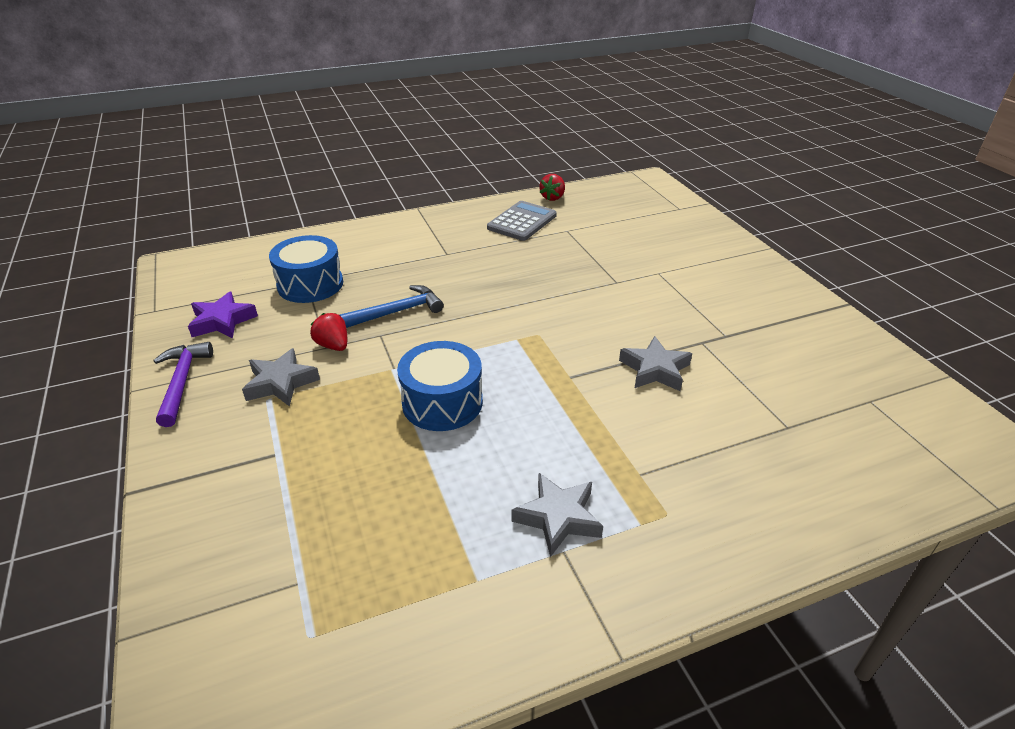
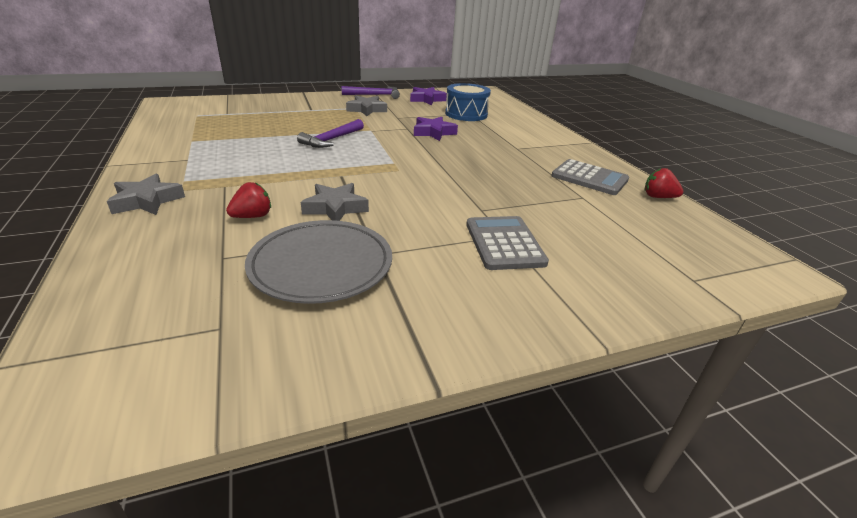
camera: 90 degrees right, 5 degrees down
red strawberry [310,313,347,351] -> red strawberry moved to [226,182,271,218]
blue hammer [340,285,444,328] -> purple star [414,117,458,141]
blue drum [397,341,483,431] -> purple hammer [297,119,364,148]
grey star [511,473,603,557] -> grey star moved to [107,174,185,215]
none -> grey plate [245,220,392,304]
none -> grey calculator [466,216,549,270]

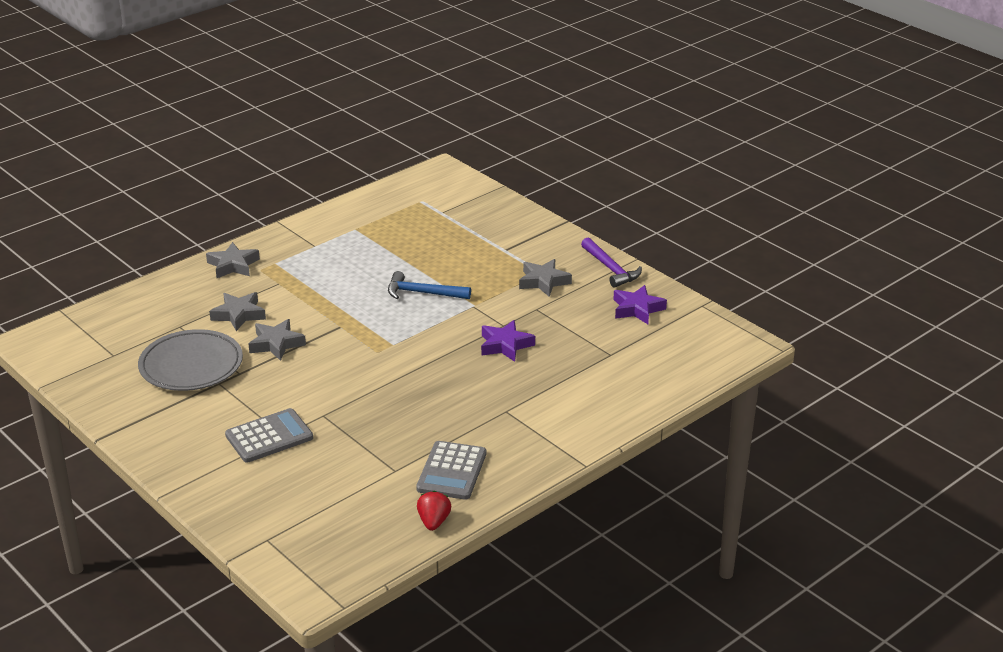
camera: 70 degrees right, 0 degrees up
red strawberry [226,182,271,218] -> grey star [209,292,266,331]
purple hammer [297,119,364,148] -> blue hammer [388,271,471,299]
blue drum [445,83,491,121] -> none

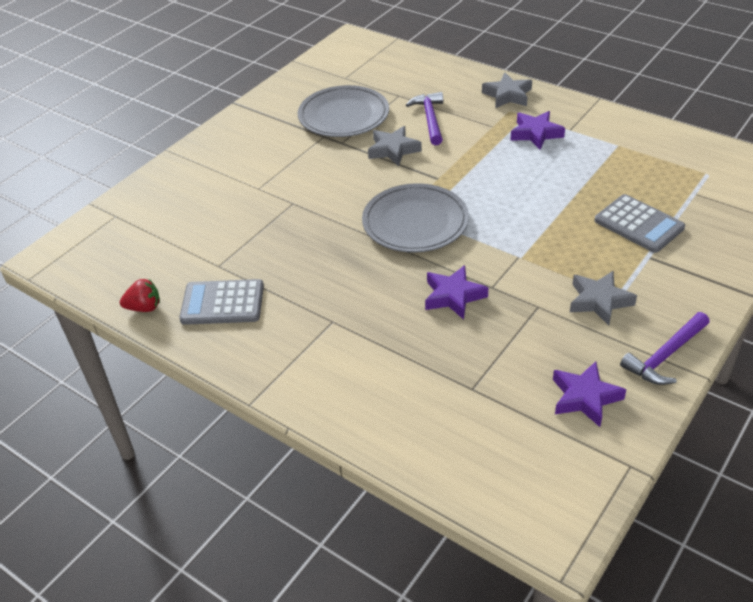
camera: 80 degrees right, 10 degrees up
grey star [209,292,266,331] -> purple hammer [406,92,443,145]
grey calculator [225,408,313,463] -> grey calculator moved to [595,194,685,253]
blue hammer [388,271,471,299] -> none
none -> grey plate [362,183,469,253]
none -> purple star [511,111,565,150]

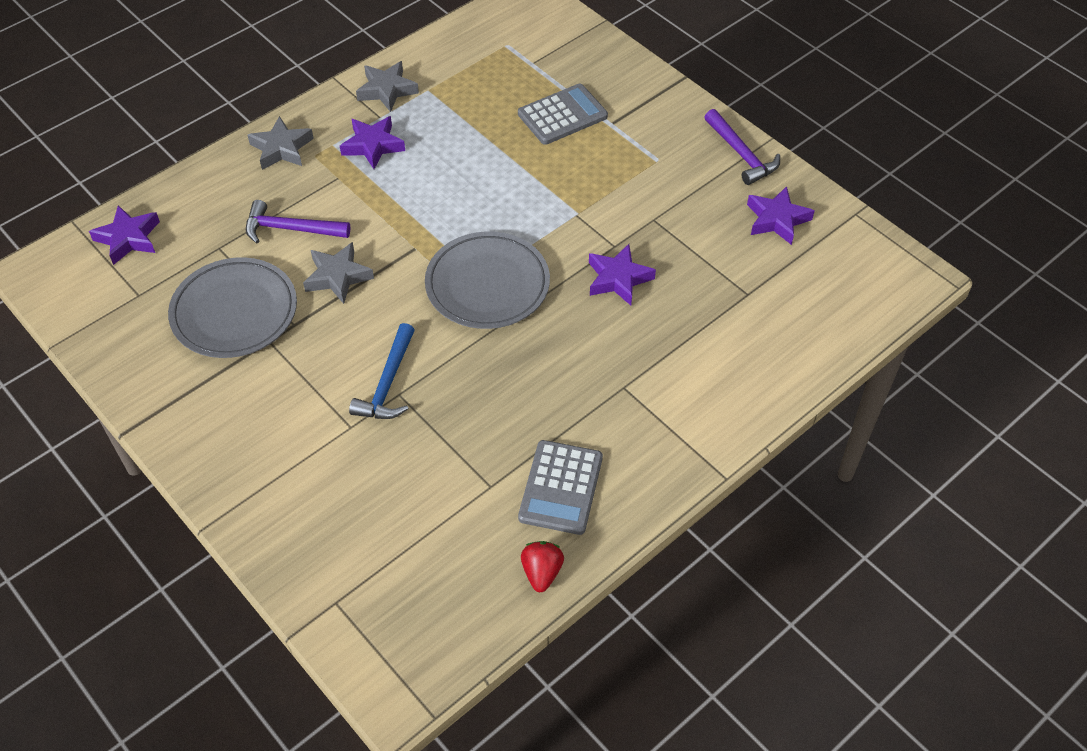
camera: 80 degrees left, 10 degrees up
grey star [570,271,637,326] -> grey star moved to [356,61,419,112]
none -> purple star [89,205,160,265]
none -> blue hammer [349,323,415,419]

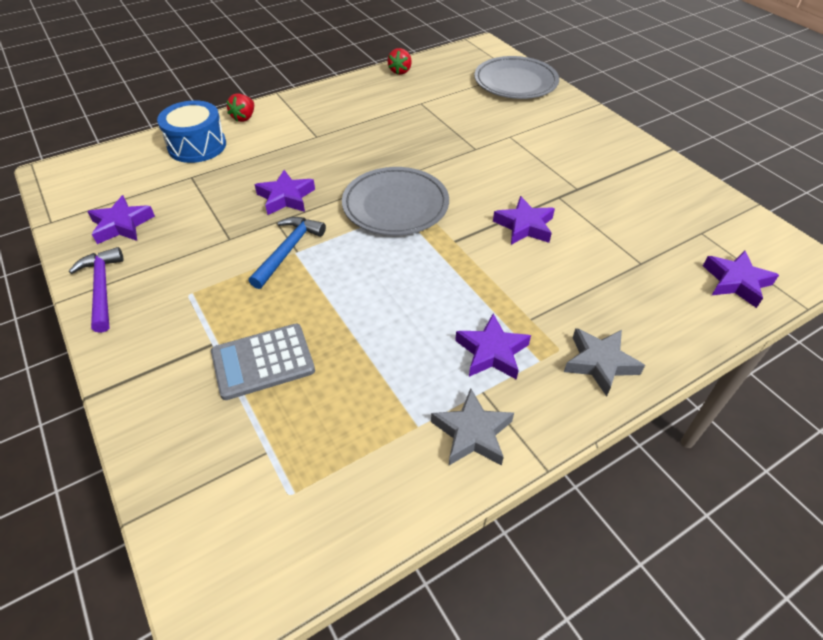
camera: 170 degrees left, 5 degrees down
grey plate [168,257,297,358] -> grey plate moved to [474,56,559,99]
purple hammer [246,200,350,243] -> none
grey star [303,242,374,304] -> purple star [493,196,555,245]
blue hammer [349,323,415,419] -> blue hammer moved to [249,217,326,289]
grey calculator [518,440,603,535] -> none
none -> blue drum [157,100,226,163]
none -> red strawberry [227,94,254,122]

